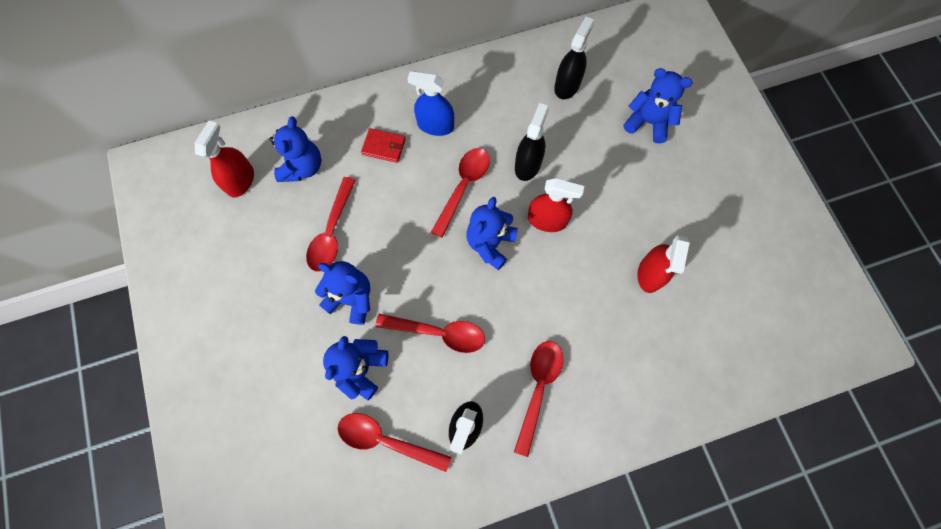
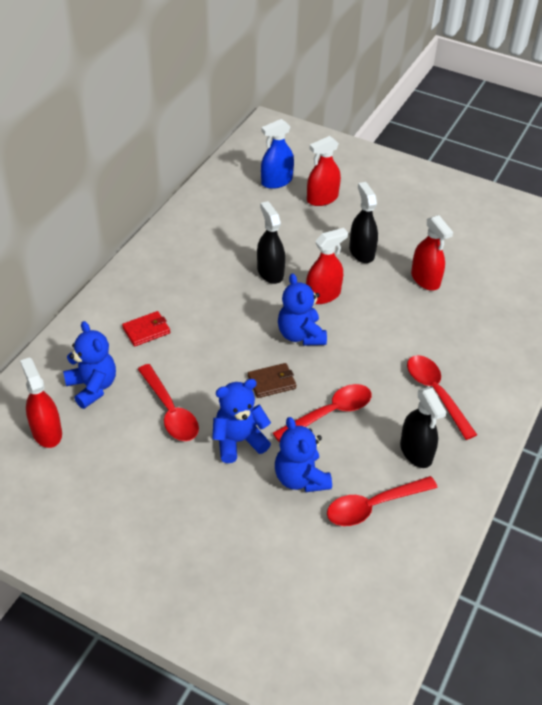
camera: 45 degrees left, 25 degrees down
blue spray bottle [407,71,454,136] -> blue spray bottle moved to [261,119,294,189]
red spoon [431,148,490,238] -> none
black spray bottle [554,17,594,99] -> black spray bottle moved to [349,182,378,263]
blue teddy bear [624,68,693,144] -> red spray bottle [307,136,341,206]
none -> brown wallet [248,363,296,398]

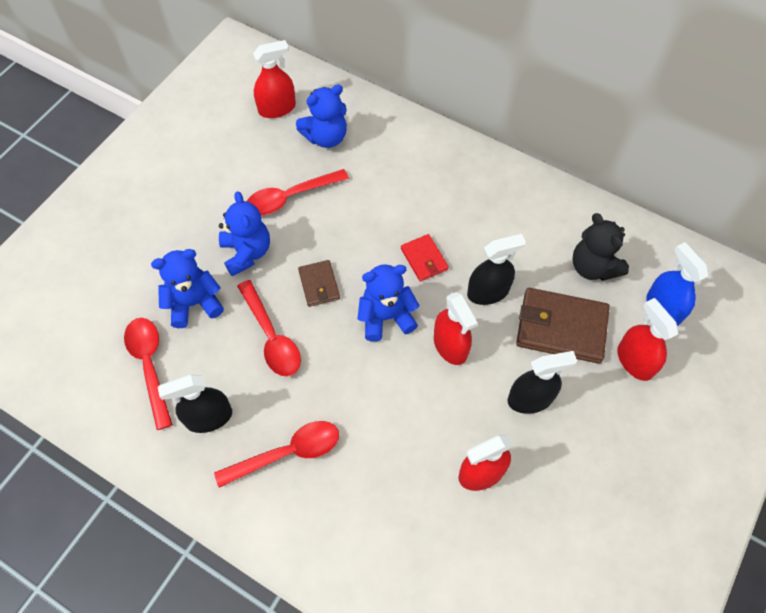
camera: 95 degrees right, 15 degrees up
red wallet [122,311,170,347] -> red wallet moved to [401,234,449,282]
none -> brown wallet [516,288,610,363]
none -> black teddy bear [572,213,629,281]

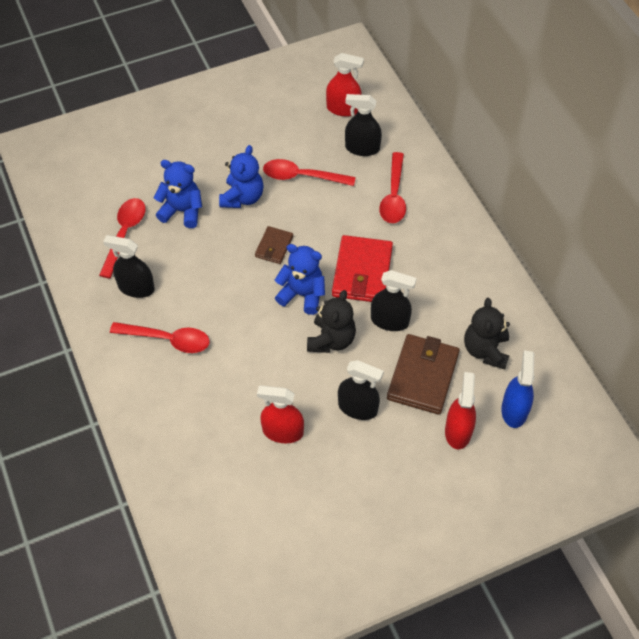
camera: 35 degrees right, 5 degrees down
red spoon [237,280,301,376] -> red spoon moved to [379,152,406,223]
blue teddy bear [296,84,347,148] -> black spray bottle [345,94,382,156]
red wallet [401,234,449,282] -> red wallet [332,235,393,302], size x1.85
red spray bottle [434,292,478,365] -> black teddy bear [307,290,356,353]
brown wallet [516,288,610,363] -> brown wallet turned 60 degrees clockwise [387,334,460,415]

